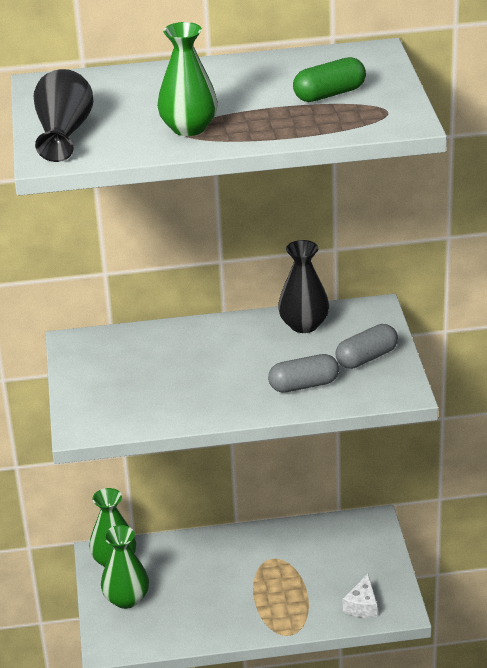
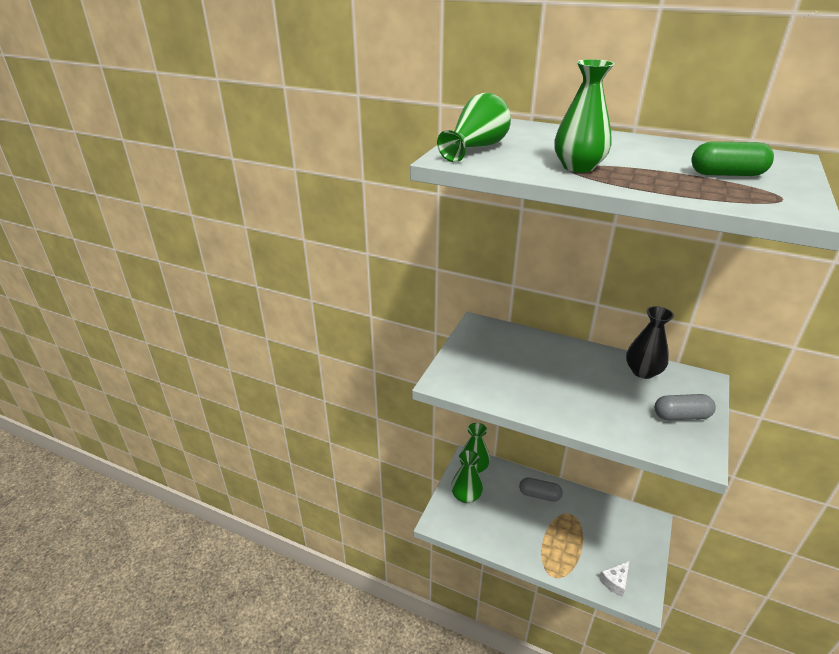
camera: 30 degrees right, 0 degrees up
black vase [34,69,93,162] -> green vase [437,93,511,162]
grey capsule [268,354,339,393] -> grey capsule moved to [519,477,563,502]

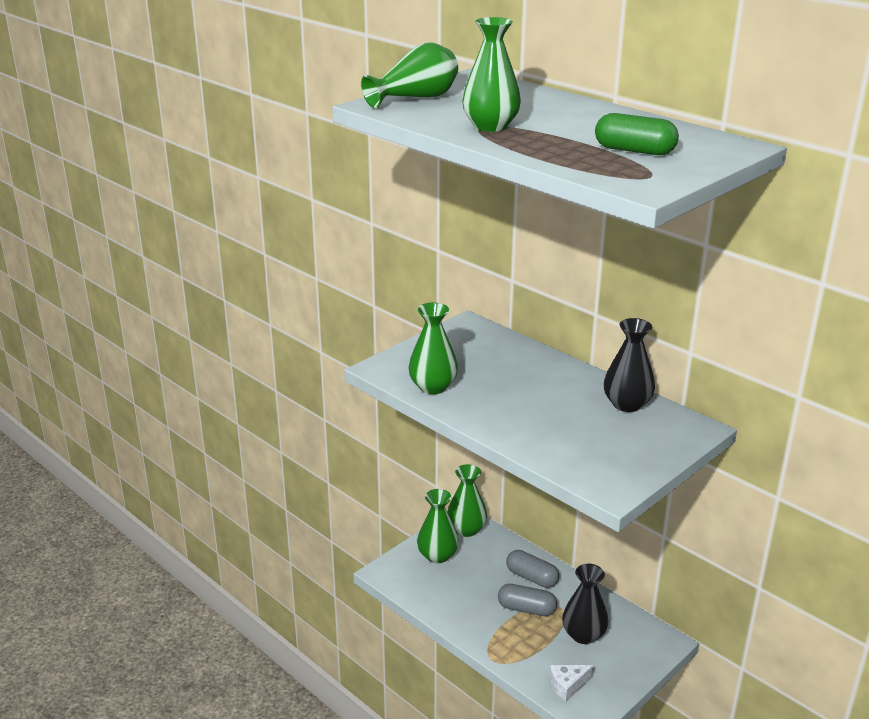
camera: 20 degrees right, 5 degrees down
grey capsule [655,394,716,421] -> grey capsule moved to [498,584,557,616]
none -> green vase [408,302,458,394]
none -> black vase [562,564,608,644]

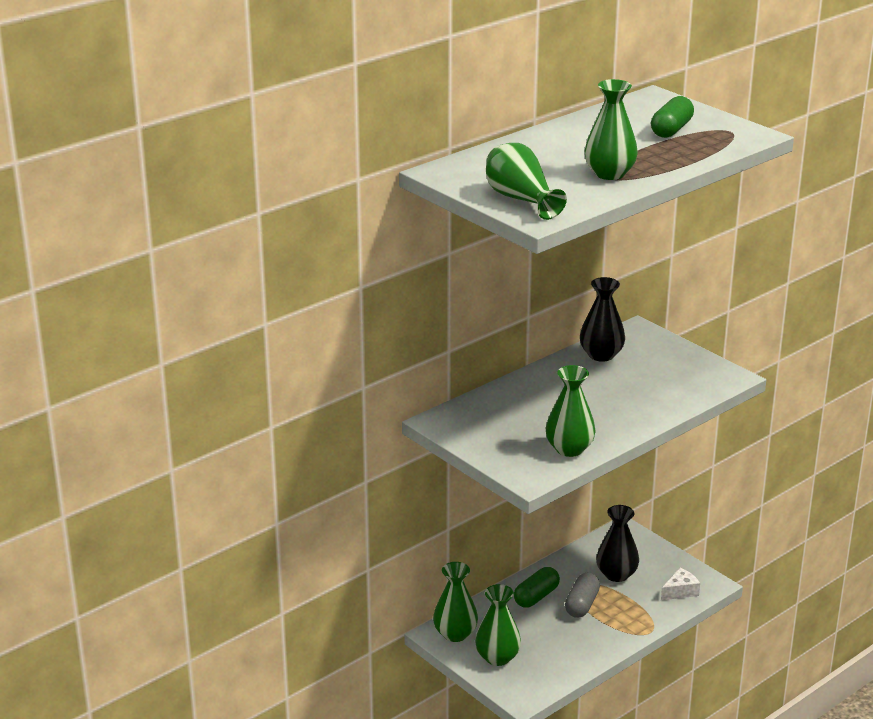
camera: 85 degrees left, 0 degrees up
grey capsule [506,550,559,588] -> green capsule [514,567,560,608]
white cheese [549,665,594,702] -> white cheese turned 105 degrees counterclockwise [661,568,700,600]

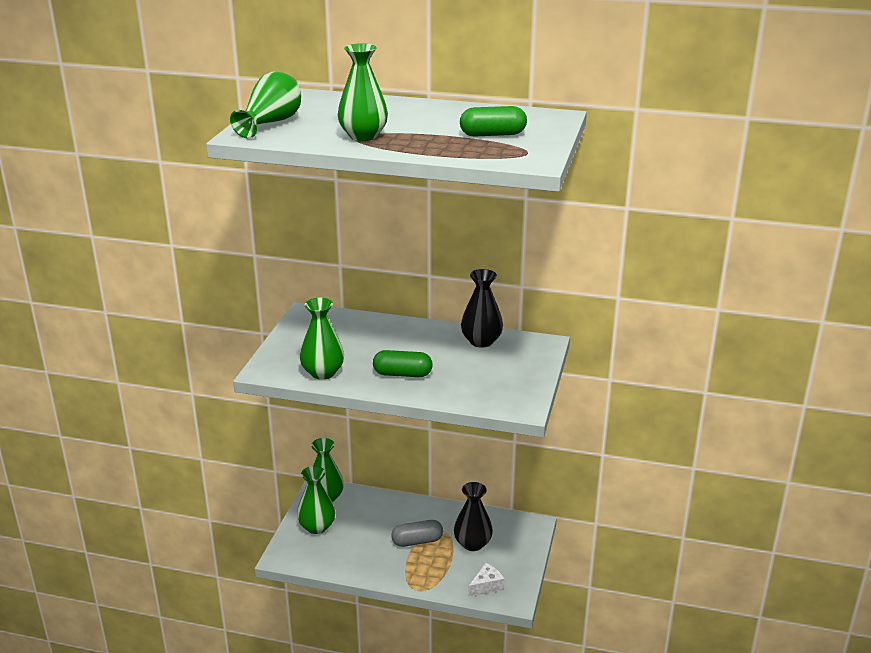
camera: 55 degrees right, 0 degrees up
green capsule [514,567,560,608] -> green capsule moved to [373,350,433,377]
white cheese [661,568,700,600] -> white cheese turned 60 degrees counterclockwise [468,563,505,597]

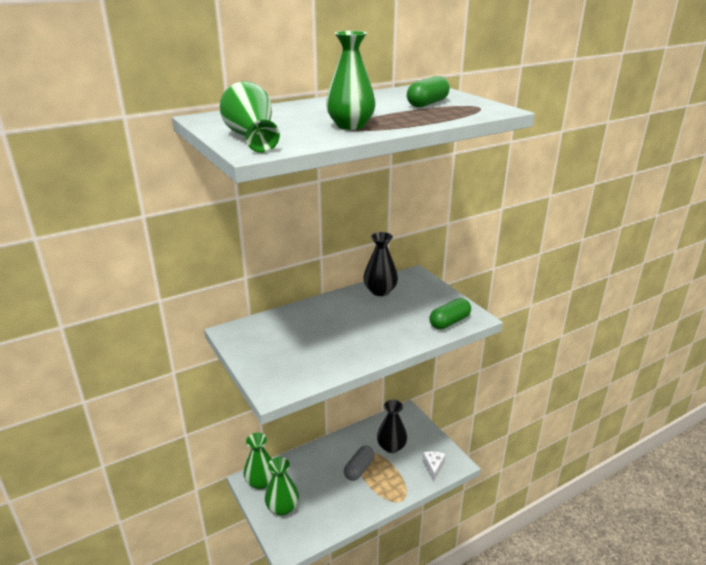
camera: 45 degrees left, 0 degrees up
green vase [300,298,344,380] -> none
green capsule [373,350,433,377] -> green capsule moved to [430,298,471,329]

